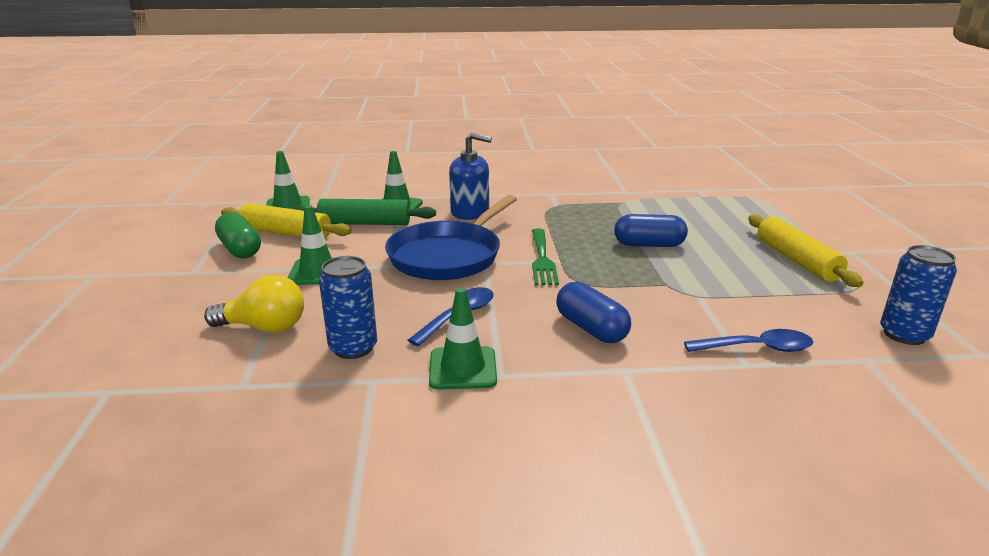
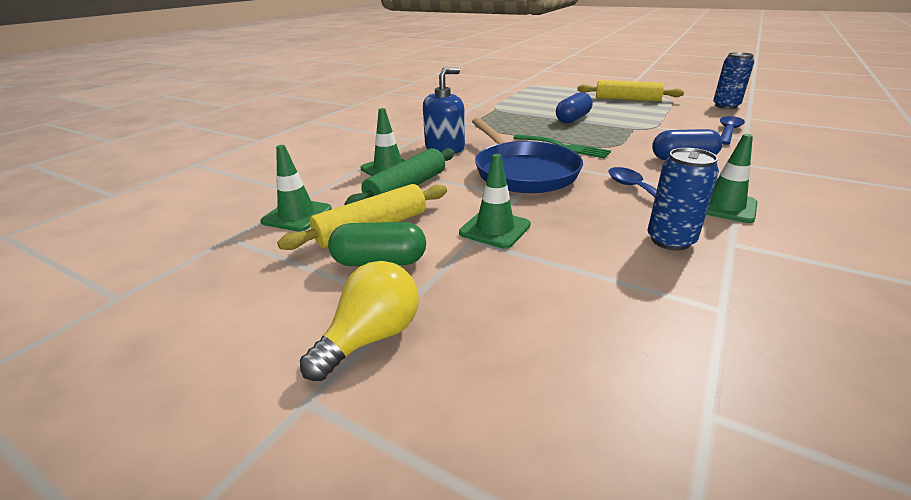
camera: 55 degrees left, 5 degrees up
yellow light bulb [204,275,304,333] -> yellow light bulb moved to [300,261,419,381]

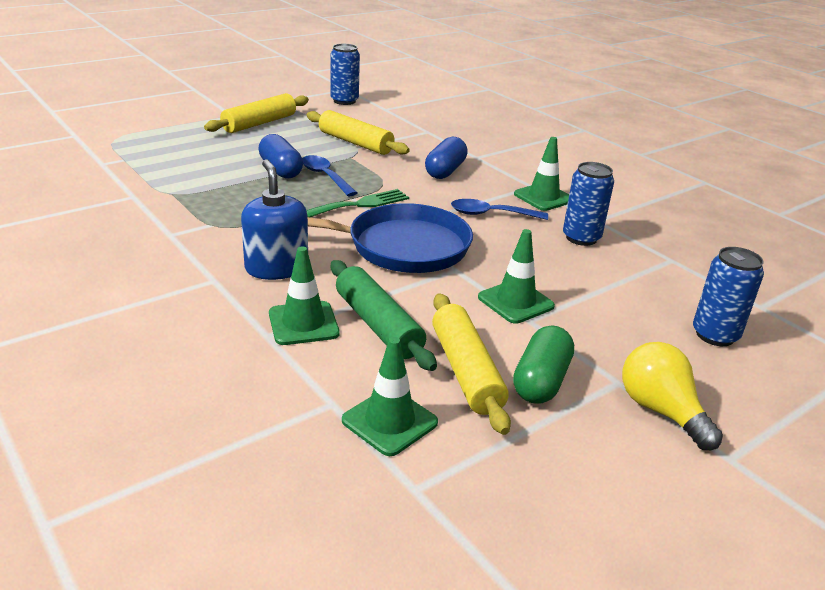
camera: 70 degrees left, 0 degrees up
blue spoon [720,116,745,145] -> blue spoon moved to [302,155,357,196]
none -> yellow rolling pin [307,110,410,155]
none -> blue can [693,247,764,346]

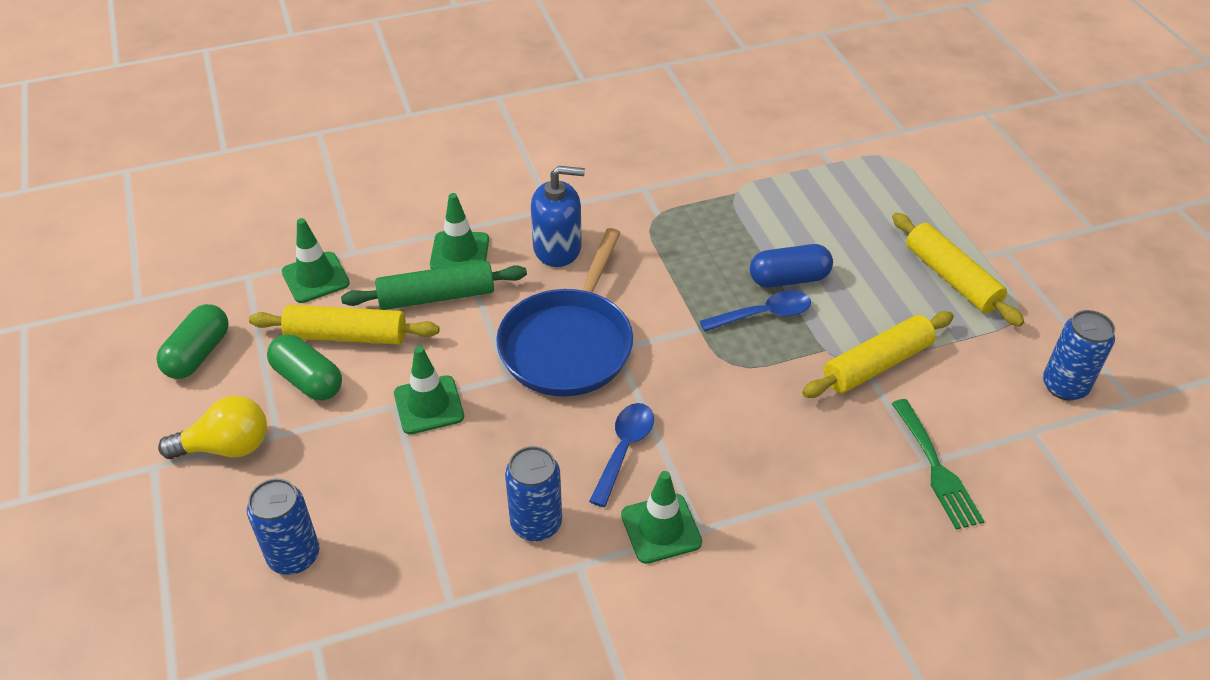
camera: 110 degrees right, 15 degrees up
green fork [306,189,409,217] -> green fork moved to [891,399,984,530]
blue capsule [425,137,468,179] -> none
none -> green capsule [156,304,229,379]

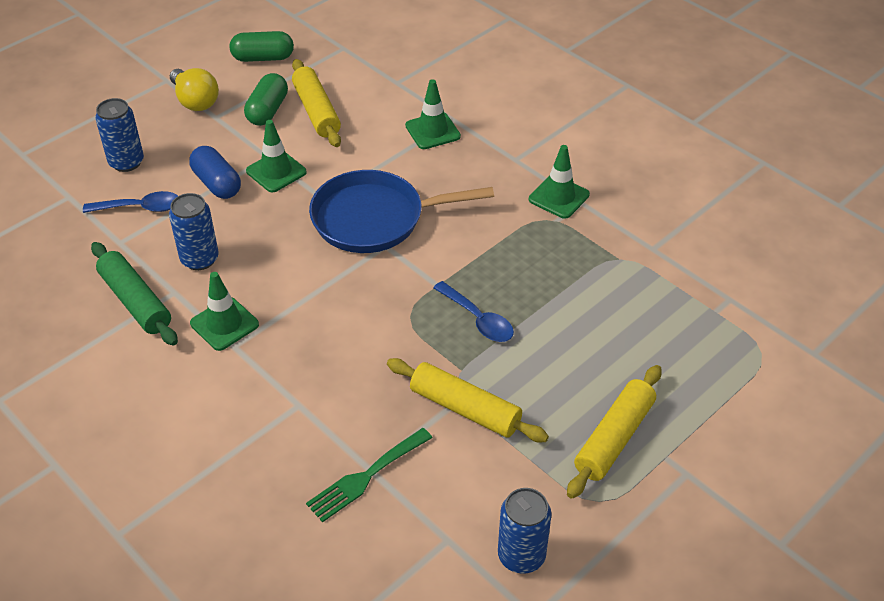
camera: 65 degrees right, 0 degrees up
green traffic cone [282,218,350,303] -> green traffic cone moved to [529,145,590,219]
green rolling pin [341,261,527,310] -> green rolling pin moved to [91,242,178,346]
blue soap dispenser [531,166,585,267] -> none
blue spoon [589,403,654,507] -> blue spoon moved to [83,191,178,213]
blue capsule [750,244,833,287] -> blue capsule moved to [189,146,241,199]

